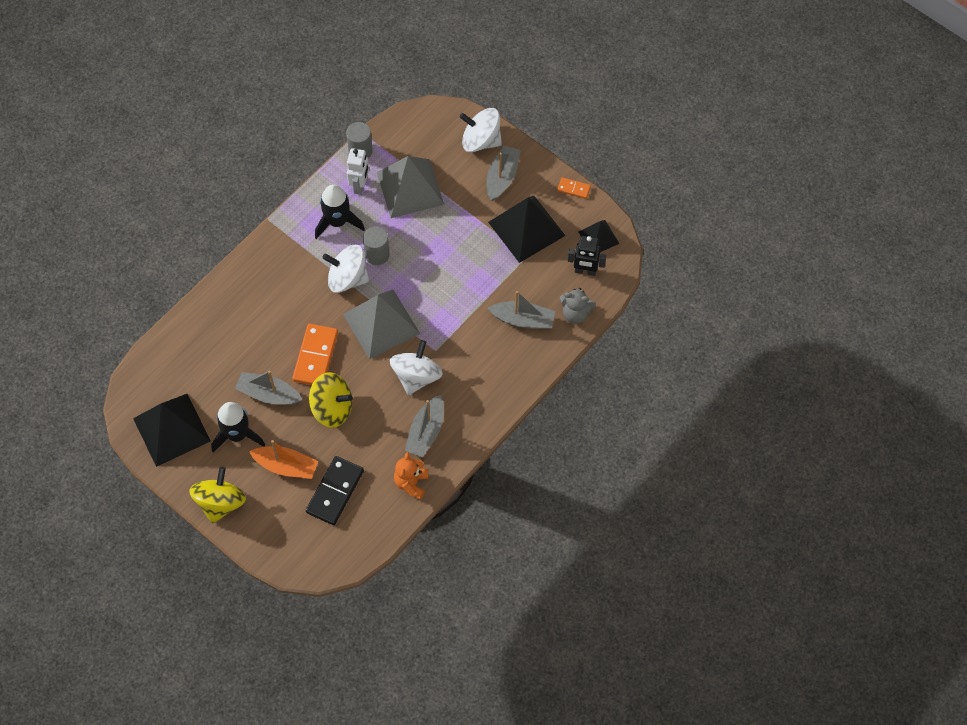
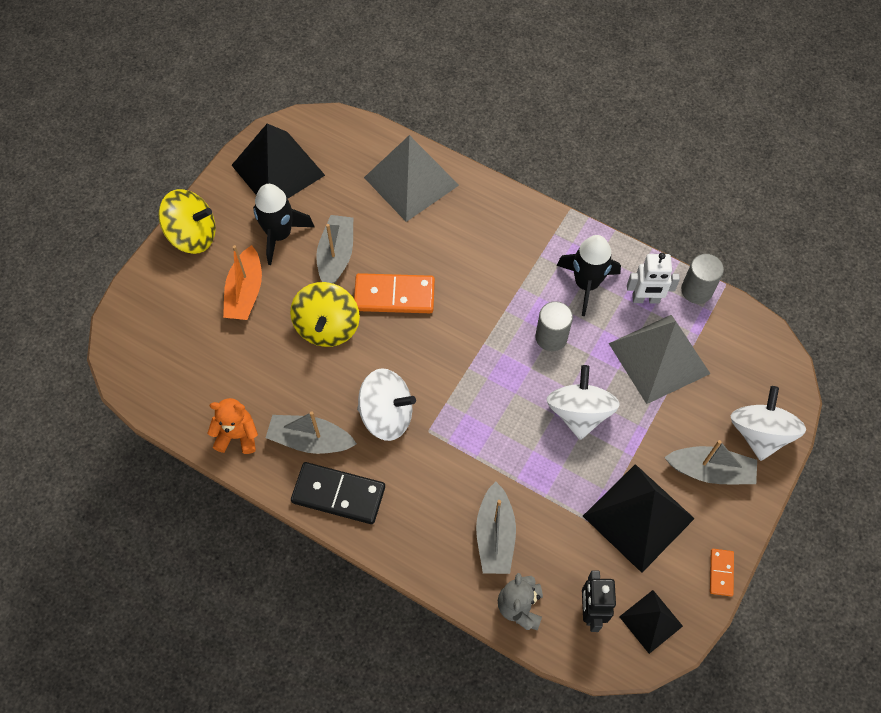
camera: 80 degrees right, 0 degrees up
black domino [306,456,364,525] -> black domino moved to [291,462,385,524]
white spinning top [322,245,369,293] -> white spinning top moved to [547,365,620,440]
grey pyramid [343,290,420,359] -> grey pyramid moved to [364,135,459,222]

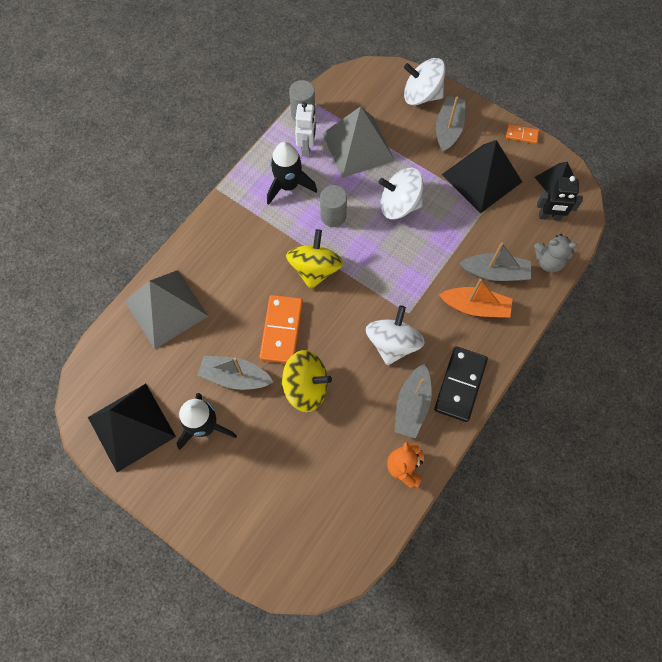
camera: 85 degrees left, 5 degrees up
yellow spinning top [158,189,216,254] -> yellow spinning top moved to [286,229,343,290]
orange boat [223,245,262,320] -> orange boat moved to [439,279,513,317]

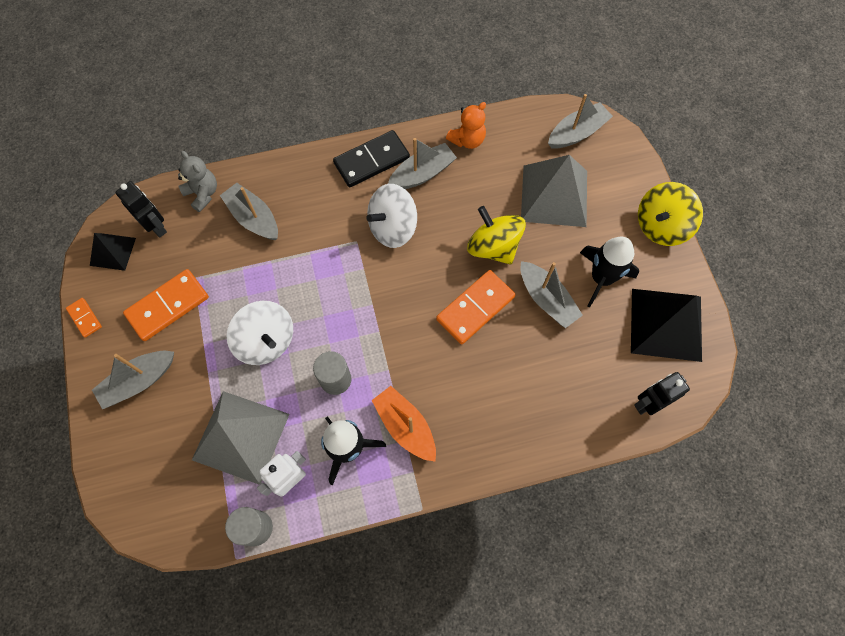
camera: 140 degrees left, 0 degrees up
grey pyramid [125,270,208,349] -> grey pyramid moved to [521,155,587,227]
yellow spinning top [286,229,343,290] -> yellow spinning top moved to [638,182,703,246]
white spinning top [404,58,445,105] -> none
orange boat [439,279,513,317] -> orange boat moved to [371,386,436,462]
black pyramid [442,140,522,213] -> orange domino [123,269,209,341]
none -> grey boat [548,94,613,149]
none -> black robot [634,372,690,415]

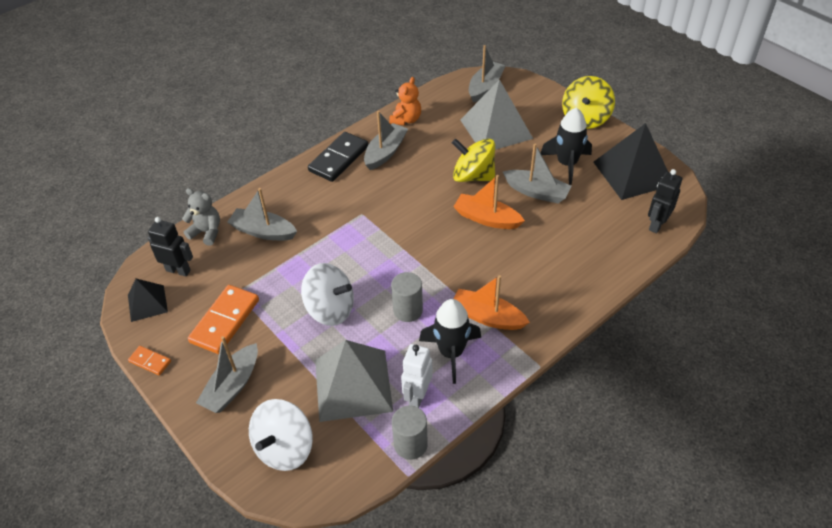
camera: 25 degrees left, 20 degrees down
white spinning top [366,184,417,248] -> white spinning top moved to [249,399,313,471]
orange domino [436,270,515,344] -> orange boat [453,175,525,229]

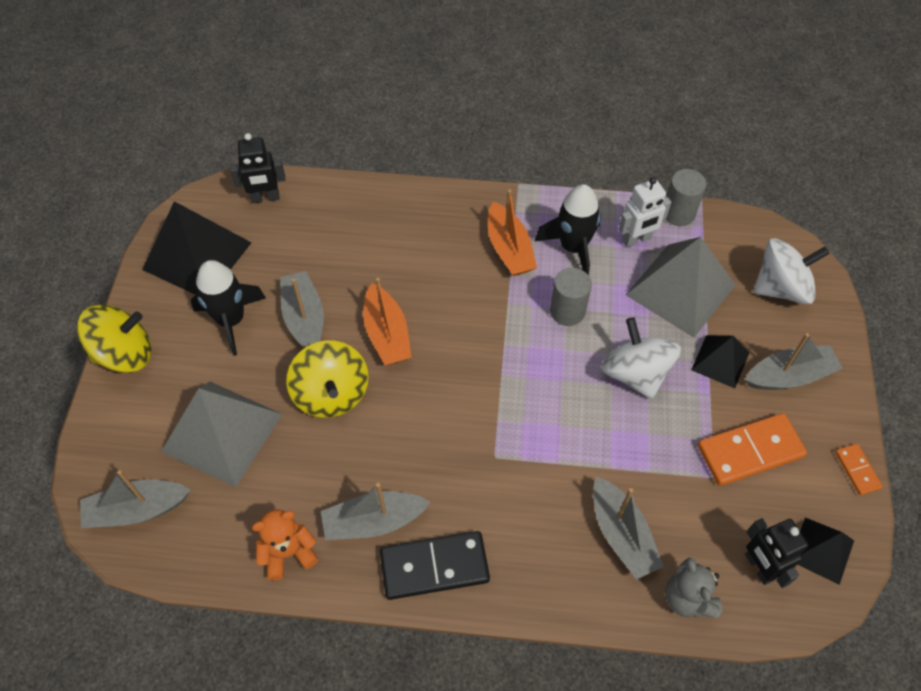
camera: 135 degrees left, 10 degrees up
none -> black pyramid [691,335,749,388]

